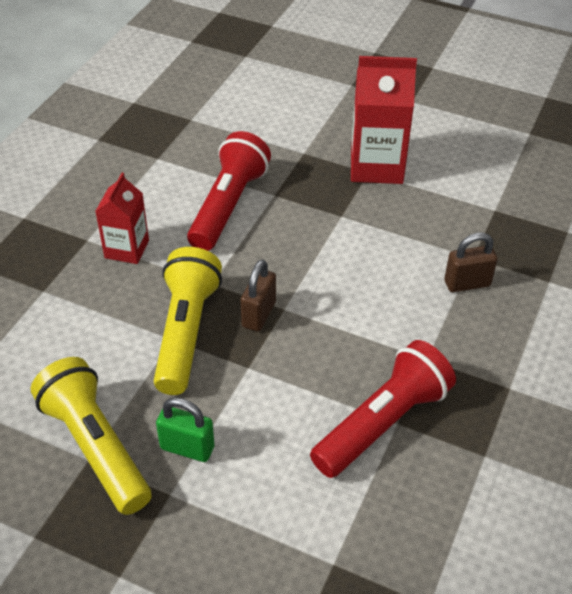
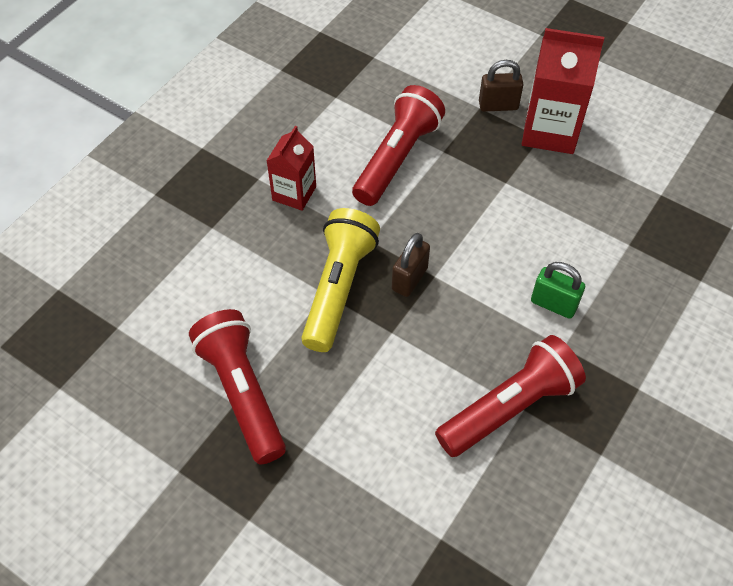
camera: 10 degrees right, 10 degrees up
yellow flashlight [31,357,152,515] -> red flashlight [189,309,286,464]
green padlock [156,398,215,462] -> green padlock moved to [531,262,585,319]
brown padlock [444,233,498,292] -> brown padlock moved to [479,60,524,112]

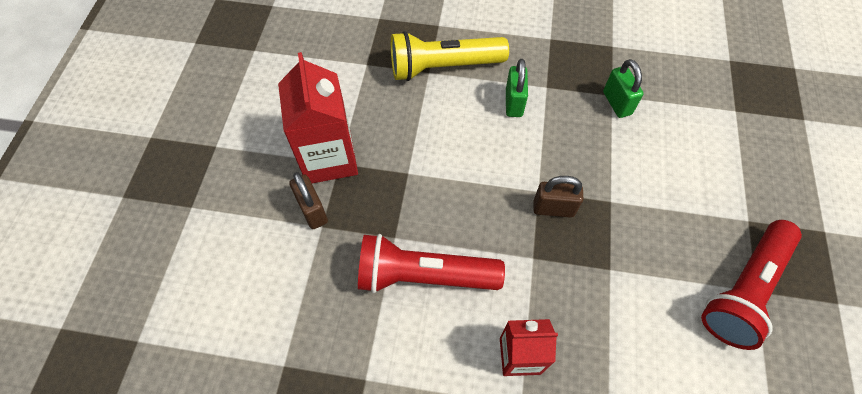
camera: 115 degrees left, 5 degrees up
yellow flashlight [301,208,380,352] -> yellow flashlight moved to [391,31,509,81]
red flashlight [435,335,586,457] -> green padlock [603,59,644,118]

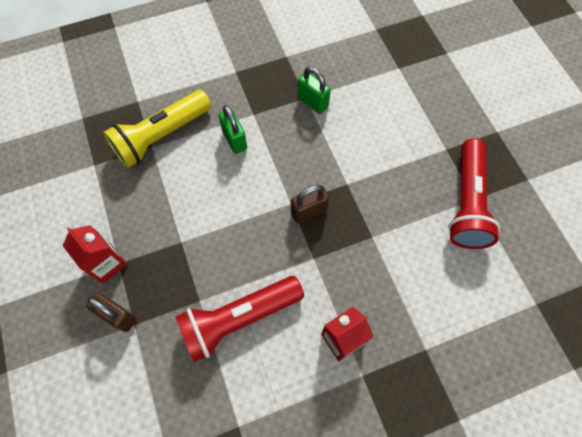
camera: 30 degrees left, 5 degrees up
red carton [278,52,358,183] -> red carton [63,225,127,284], size x0.62

